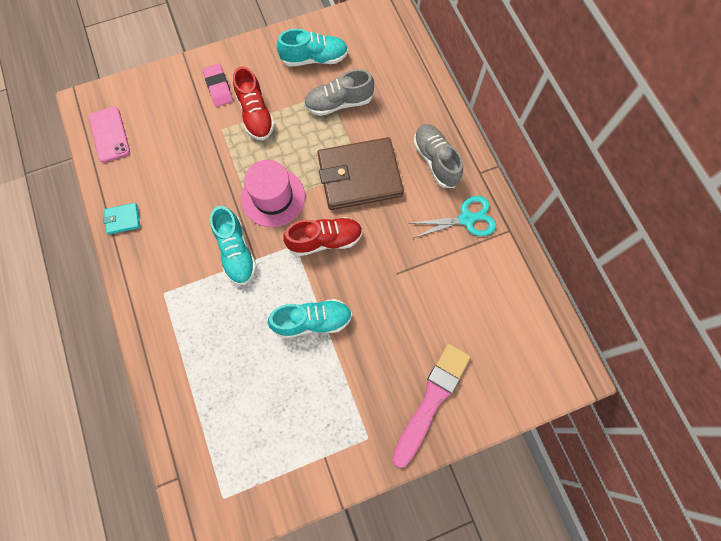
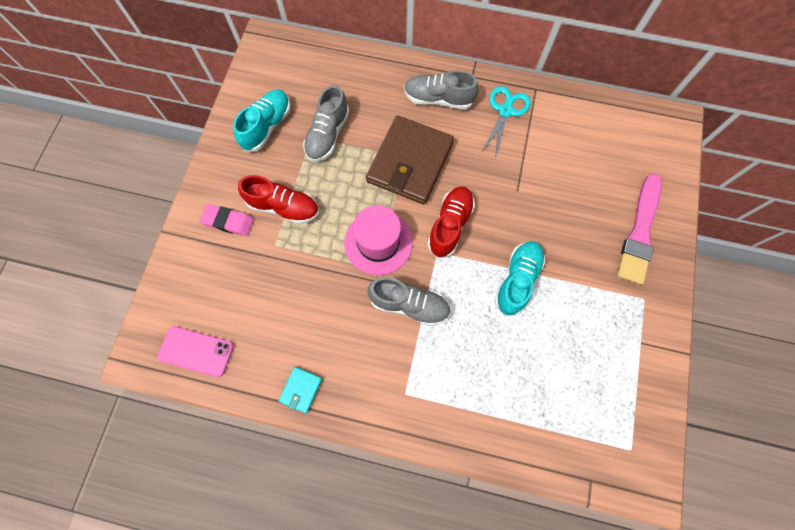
camera: 55 degrees left, 0 degrees up
turquoise shoe [210,206,257,285] -> grey shoe [367,277,451,326]
pink brush [392,344,471,468] -> pink brush turned 135 degrees counterclockwise [617,173,662,285]

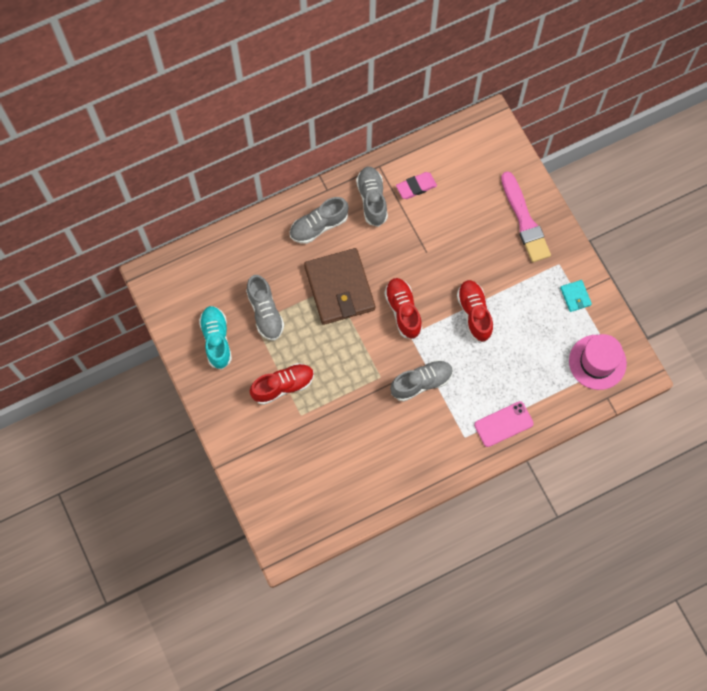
camera: 40 degrees left, 0 degrees up
pink phone [157,326,234,377] -> pink phone moved to [474,401,534,447]
pink eraser [200,204,254,236] -> pink eraser moved to [396,172,437,199]
turquoise wallet [279,367,322,413] -> turquoise wallet moved to [560,280,592,312]
pink hat [344,205,413,275] -> pink hat moved to [569,334,627,390]
turquoise scissors [481,86,531,159] -> grey shoe [356,167,388,227]
turquoise shoe [494,241,545,315] -> red shoe [457,280,493,342]

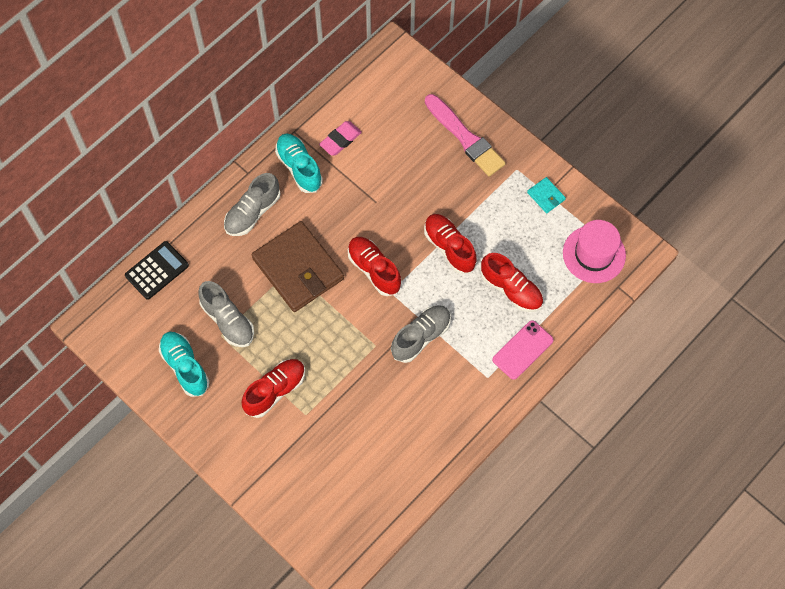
camera: 20 degrees left, 5 degrees down
grey shoe [356,167,388,227] -> turquoise shoe [275,133,323,193]
none -> black calculator [125,241,189,300]
none -> red shoe [481,253,543,312]

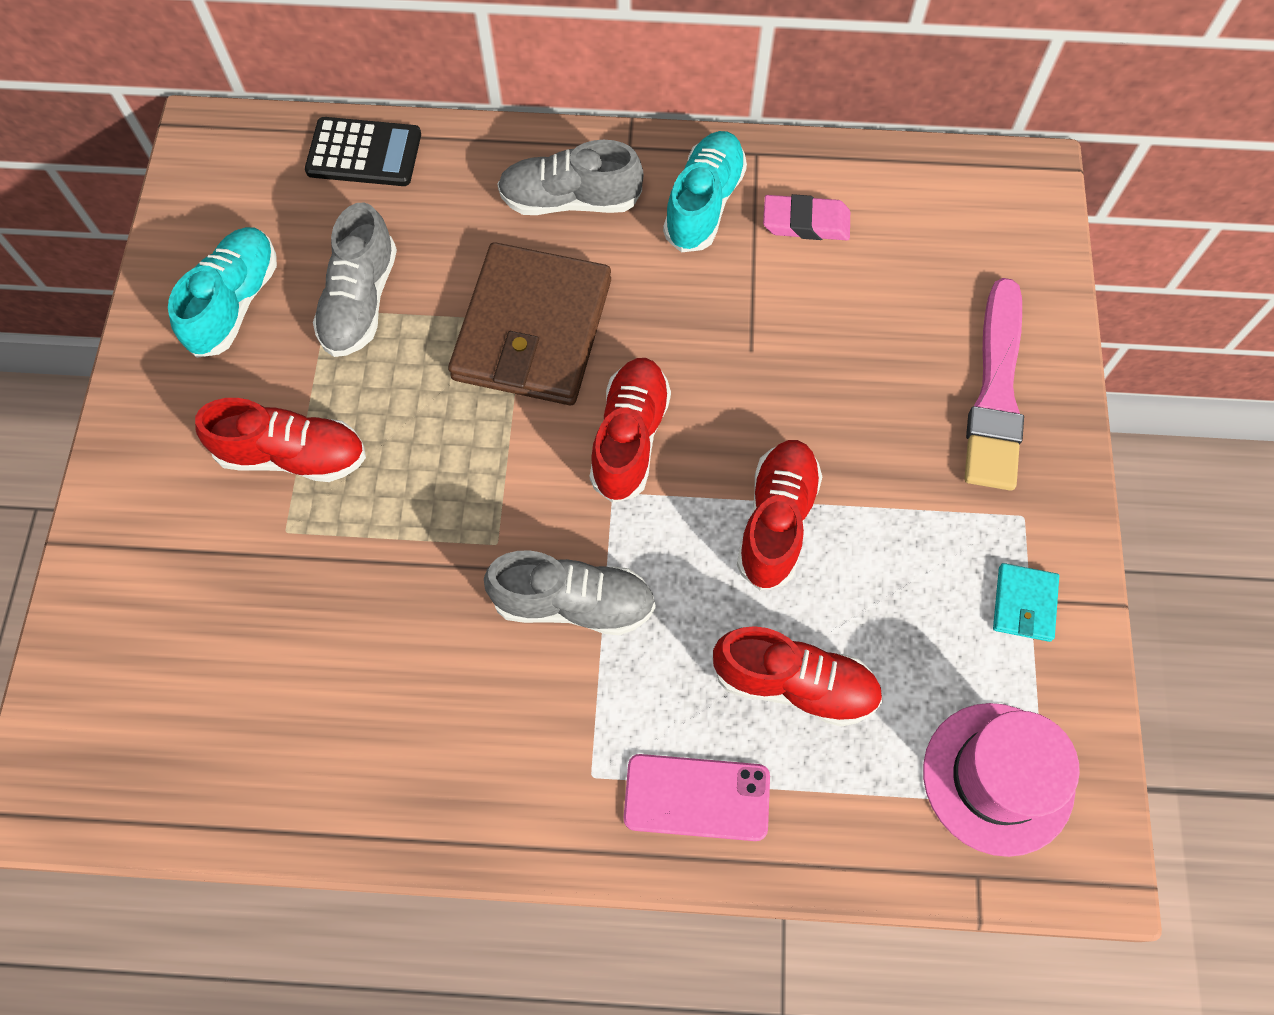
camera: 50 degrees right, 0 degrees up
red shoe [481,253,543,312] -> red shoe turned 75 degrees counterclockwise [712,626,883,727]

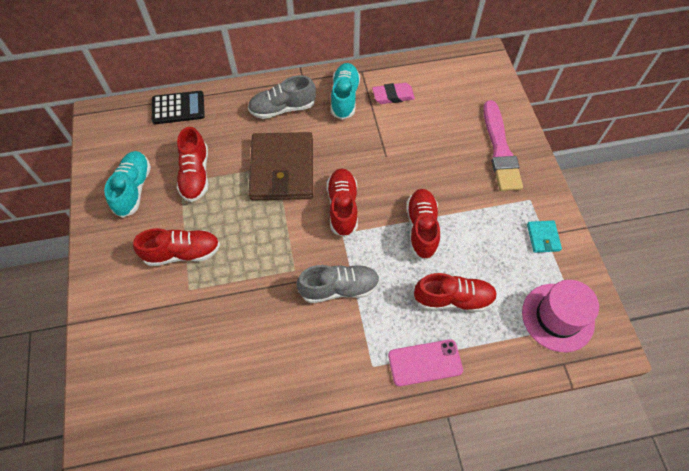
camera: 15 degrees left, 5 degrees down
grey shoe [313,203,397,357] -> red shoe [177,127,208,202]

